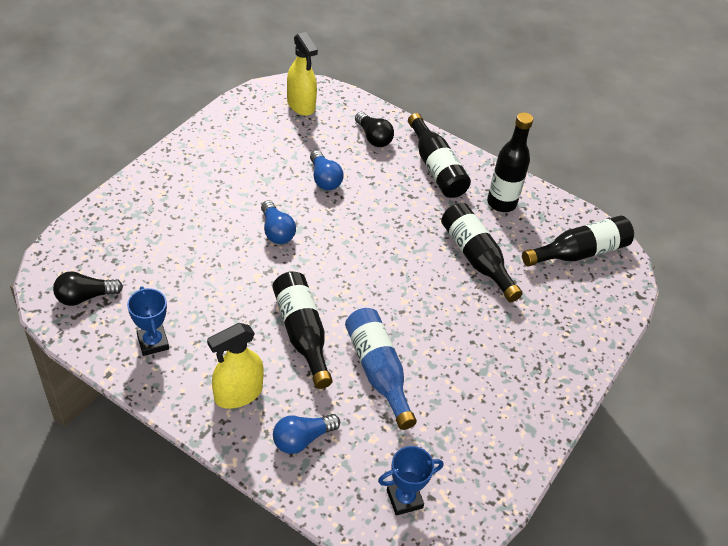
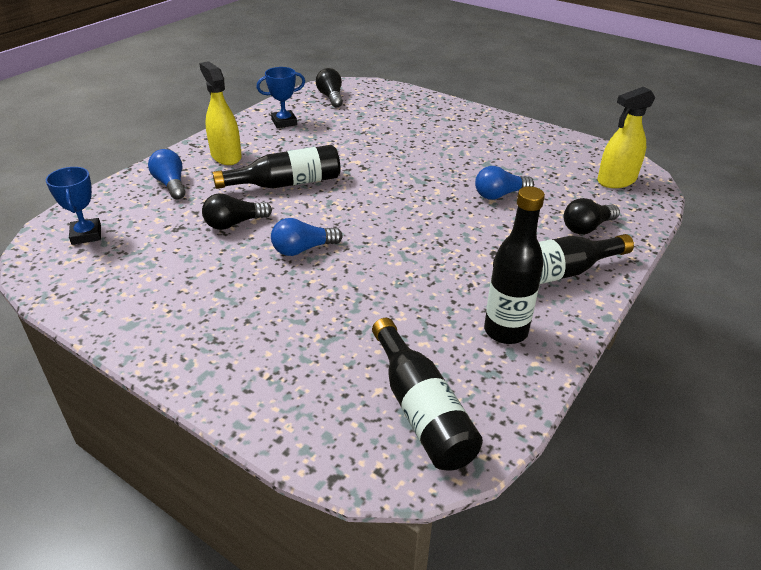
camera: 95 degrees right, 10 degrees down
blue light bulb [261,201,296,244] -> blue light bulb moved to [271,218,343,256]
blue bottle [345,308,417,430] -> black light bulb [202,193,272,230]
black bottle [441,203,523,302] -> none

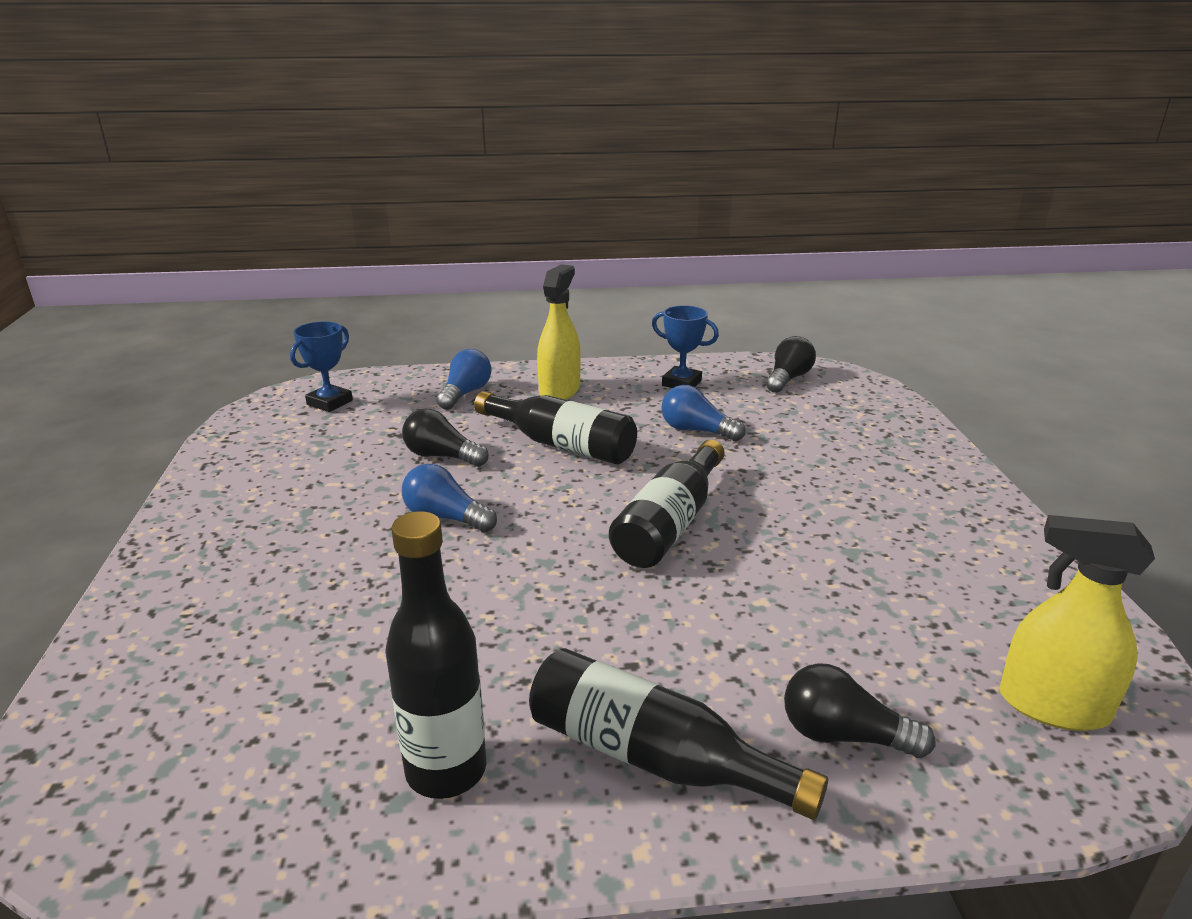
camera: 50 degrees right, 10 degrees down
black bottle [372,318,483,471] -> black bottle moved to [609,440,725,568]
blue light bulb [475,166,534,200] -> blue light bulb moved to [661,385,745,441]

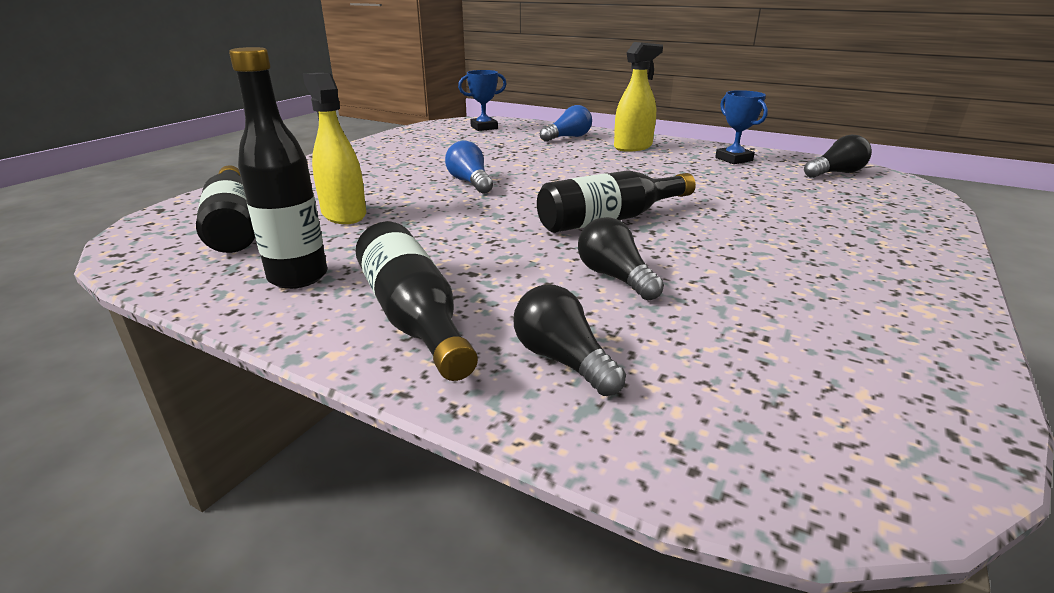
camera: 35 degrees right, 0 degrees up
black light bulb [402,409,489,467] -> black light bulb moved to [578,217,664,300]
black bottle [474,391,637,465] -> black bottle moved to [196,165,255,253]
blue light bulb [661,385,745,441] -> none
yellow spray bottle [999,515,1155,731] -> yellow spray bottle moved to [303,73,366,224]

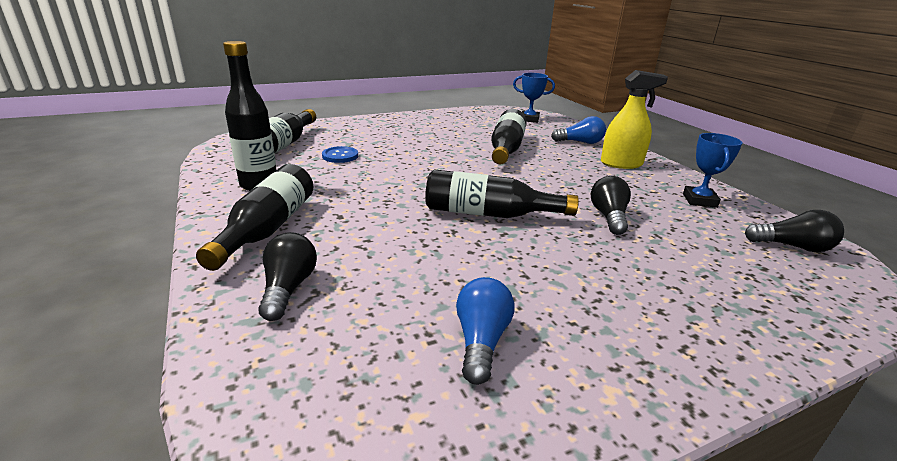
camera: 35 degrees right, 0 degrees up
yellow spray bottle [303,73,366,224] -> blue button [322,146,358,163]
blue light bulb [445,141,493,193] -> blue light bulb moved to [456,277,514,385]
black light bulb [578,217,664,300] -> black light bulb moved to [591,176,631,235]
none -> black bottle [491,109,527,164]

